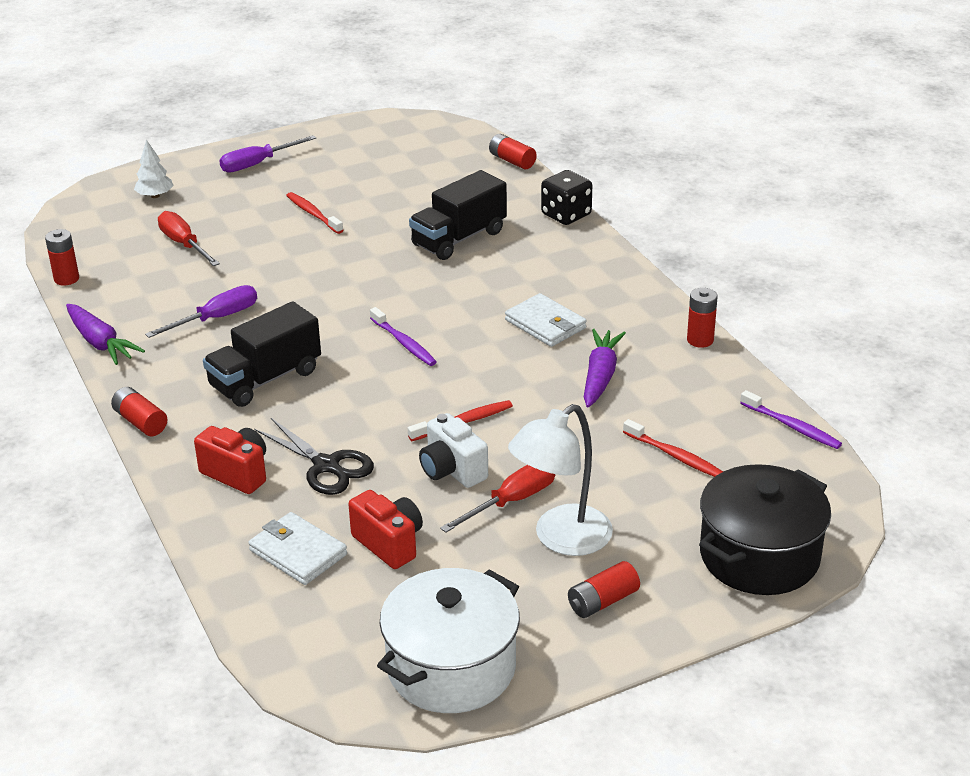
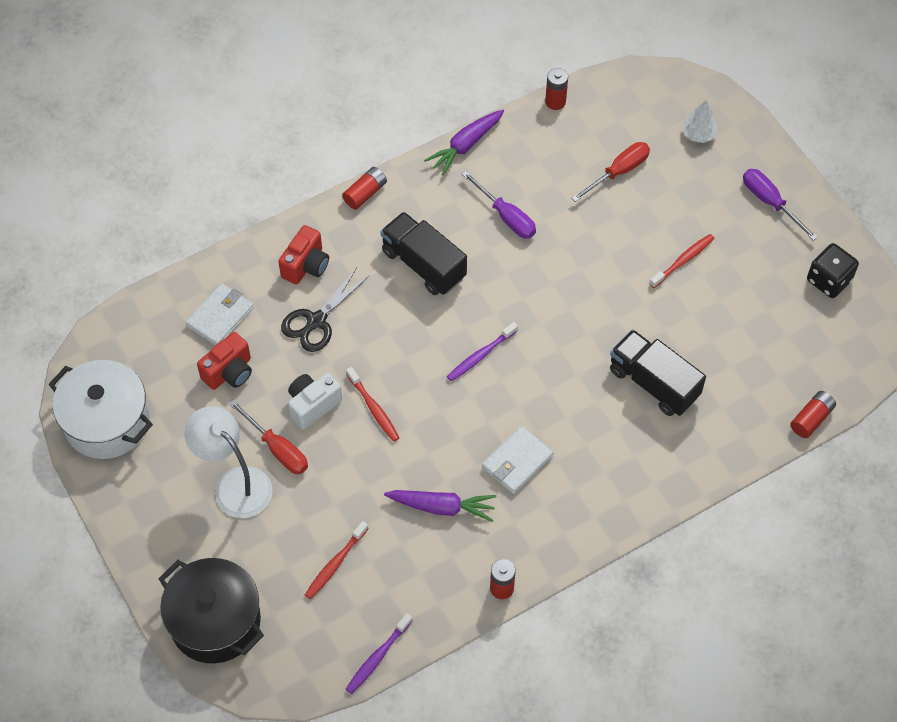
camera: 85 degrees right, 25 degrees up
black dice [541,170,592,225] -> black dice moved to [807,243,859,298]
red battery [568,561,640,618] -> none

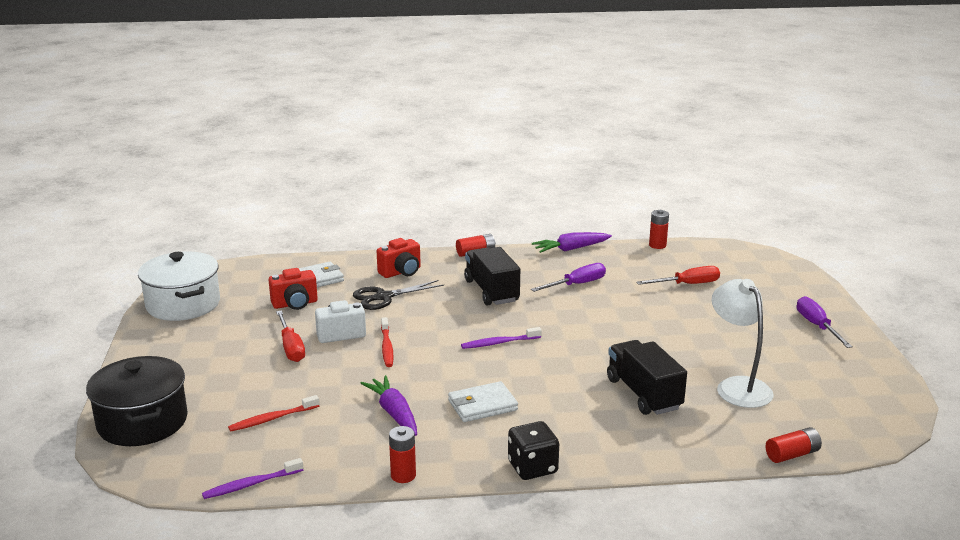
camera: 25 degrees right, 35 degrees down
white lamp [184,406,273,518] -> white lamp moved to [712,279,774,408]
purple carrot [384,490,496,522] -> purple carrot turned 150 degrees counterclockwise [361,375,417,436]
purple screwdriver [462,171,536,239] -> purple screwdriver turned 105 degrees counterclockwise [531,263,606,292]
red toothbrush [649,234,715,288] -> none
white tree [683,100,718,143] -> none
black dice [807,243,859,298] -> black dice moved to [508,421,559,480]

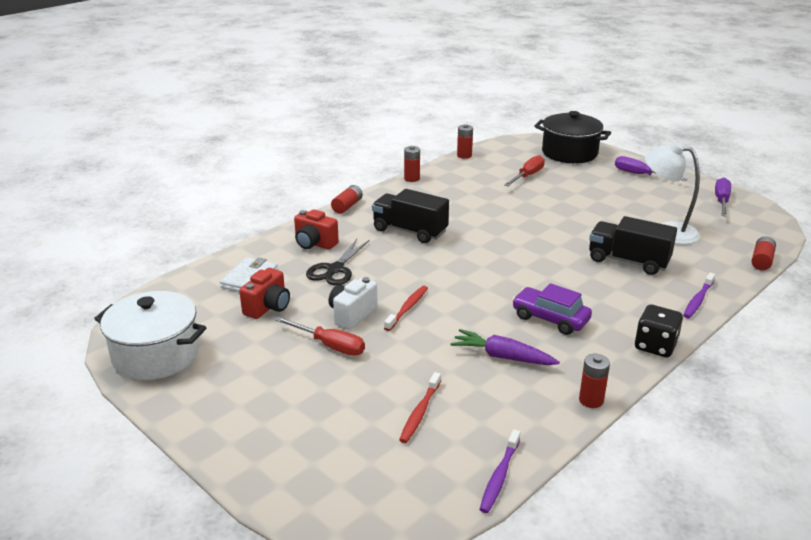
camera: 40 degrees left, 5 degrees up
black pot [86,356,188,446] -> black pot moved to [535,111,611,163]
red camera [377,238,421,278] -> red camera turned 105 degrees clockwise [294,209,339,250]
red toothbrush [381,317,393,367] -> red toothbrush turned 105 degrees counterclockwise [384,286,428,331]
white wallet [448,381,518,422] -> purple car [512,283,592,335]
purple toothbrush [461,327,542,349] -> purple toothbrush moved to [683,272,715,318]
purple screwdriver [531,263,606,292] -> purple screwdriver moved to [715,178,731,217]
purple carrot [532,232,612,253] -> red battery [404,146,420,182]

